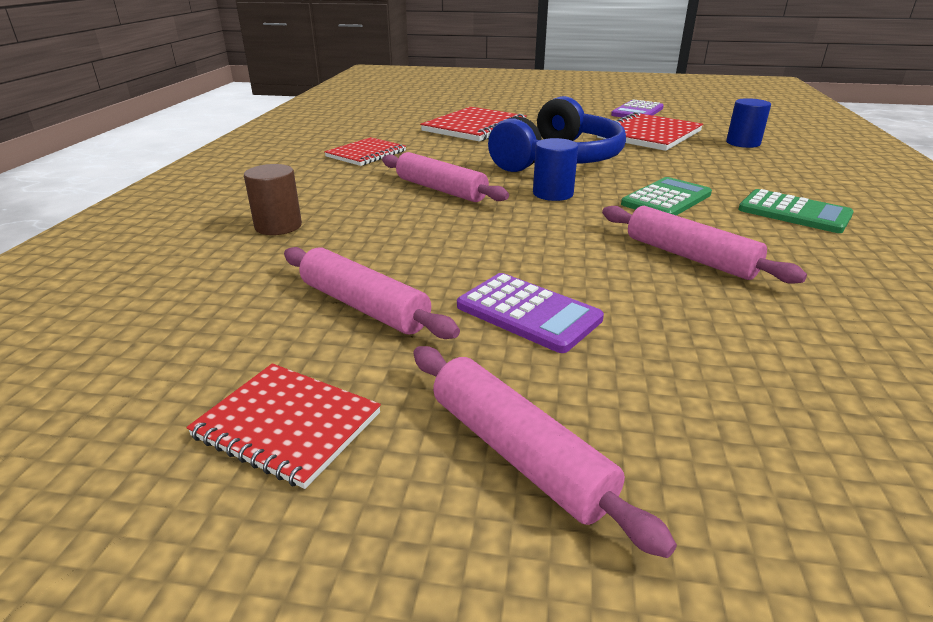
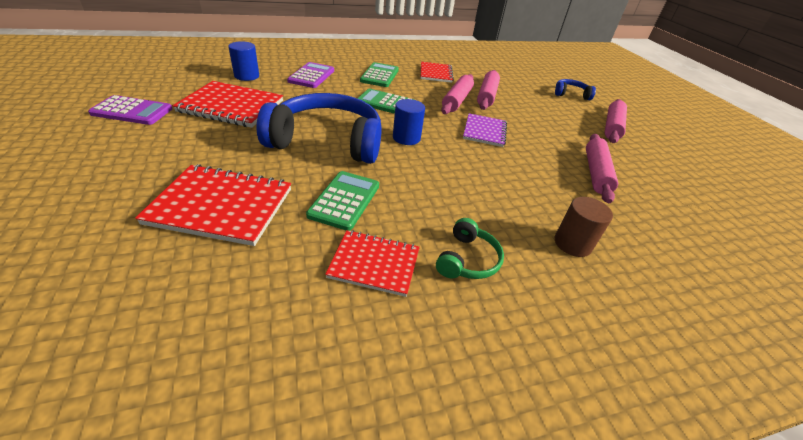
camera: 120 degrees left, 10 degrees up
red notebook [186,363,381,489] -> red notebook moved to [421,62,454,83]
pink rolling pin [382,152,509,202] -> pink rolling pin moved to [477,70,500,110]
purple calculator [457,273,604,353] -> purple calculator moved to [287,62,334,88]
none -> green calculator [306,171,379,231]
none -> green headphones [436,218,504,279]
none -> purple notebook [463,113,507,147]
none -> blue headphones [555,79,596,100]

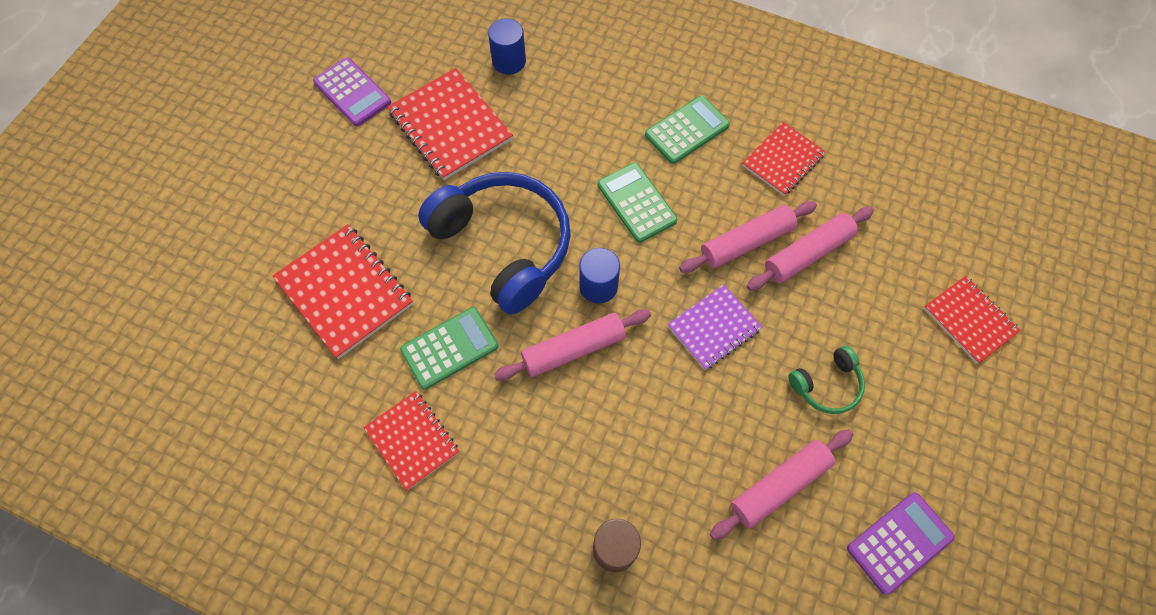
camera: 45 degrees right, 25 degrees up
purple calculator [287,62,334,88] -> purple calculator moved to [847,493,955,595]
green headphones [436,218,504,279] -> green headphones moved to [788,346,865,414]
blue headphones [555,79,596,100] -> red notebook [924,276,1021,364]
pink rolling pin [605,99,627,143] -> pink rolling pin moved to [494,310,651,381]

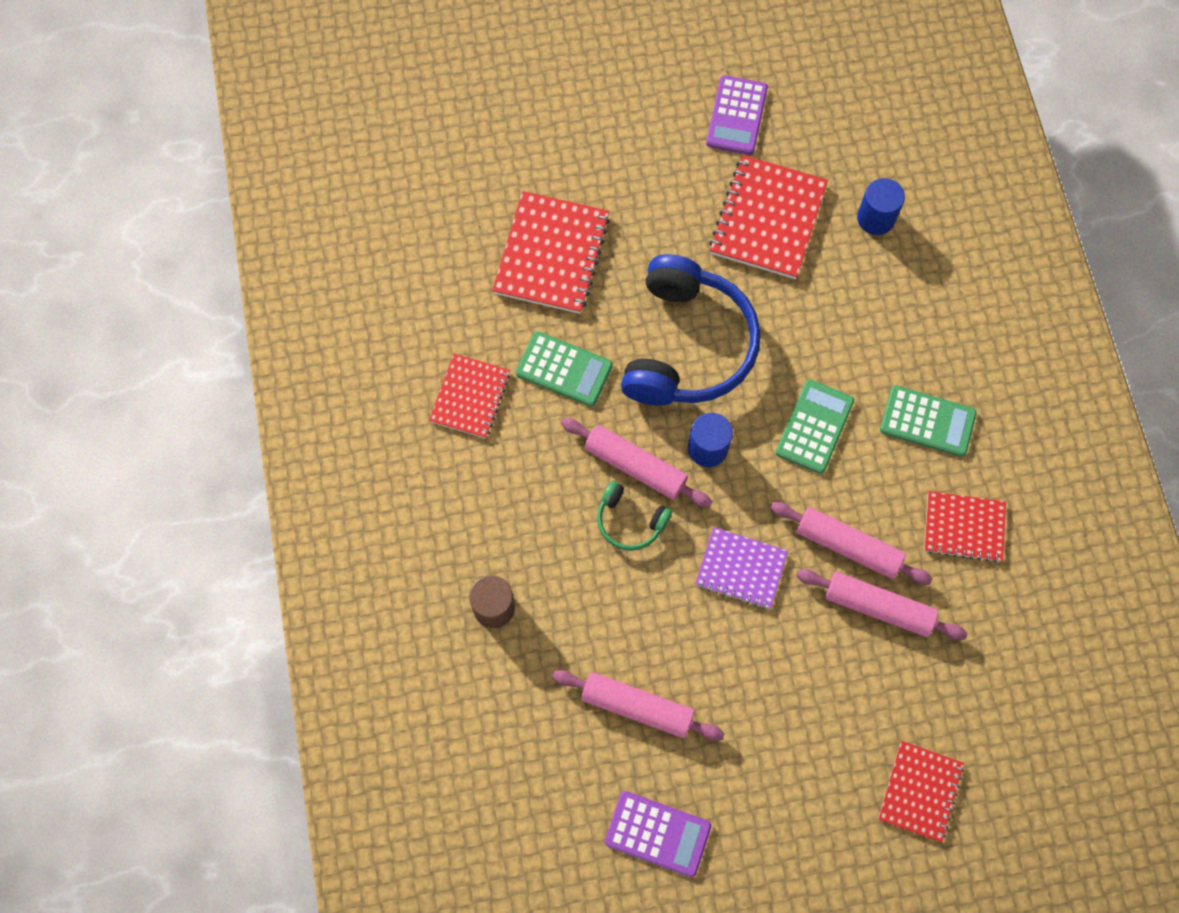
camera: 55 degrees right, 5 degrees up
green headphones [788,346,865,414] -> green headphones moved to [597,481,672,551]

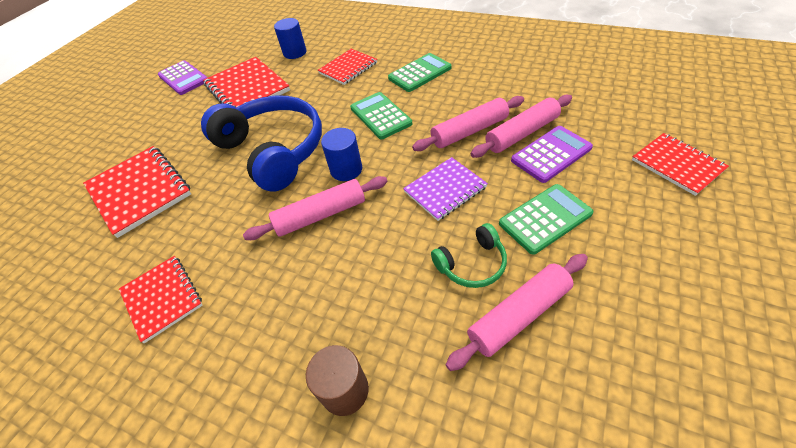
camera: 50 degrees left, 20 degrees down
green calculator [516,331,613,406] -> green calculator moved to [499,184,593,255]
green headphones [597,481,672,551] -> green headphones moved to [431,223,507,288]
purple calculator [605,791,711,877] -> purple calculator moved to [511,126,593,183]
red notebook [924,491,1006,562] -> red notebook moved to [318,49,377,85]

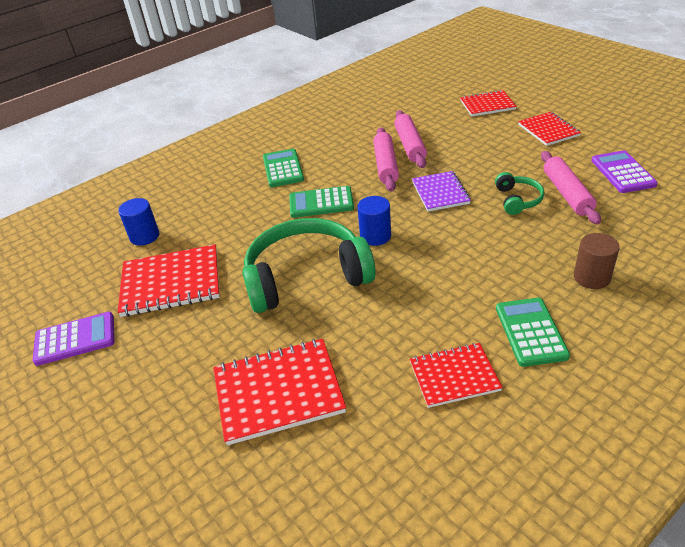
camera: 65 degrees left, 10 degrees down
blue headphones [201,96,322,192] -> green headphones [242,218,376,313]
pink rolling pin [243,176,388,240] -> none
red notebook [318,49,377,85] -> red notebook moved to [518,112,581,146]
green calculator [499,184,593,255] -> green calculator moved to [496,298,570,367]
purple calculator [511,126,593,183] -> purple calculator moved to [591,151,658,193]

